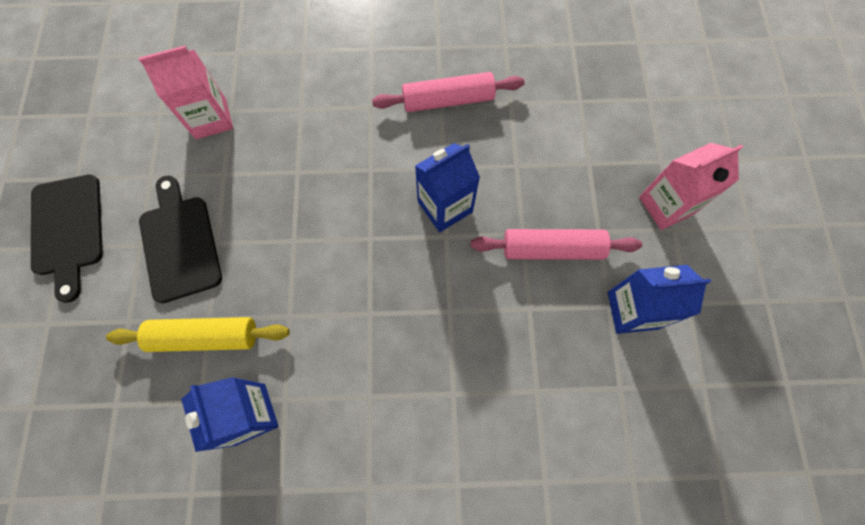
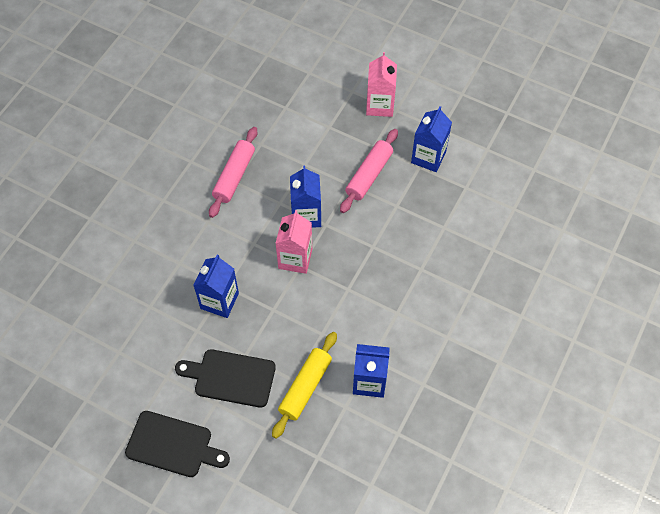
camera: 60 degrees left, 10 degrees down
pink carton [139,46,233,139] -> pink carton moved to [275,210,312,274]
none -> blue carton [193,255,239,318]

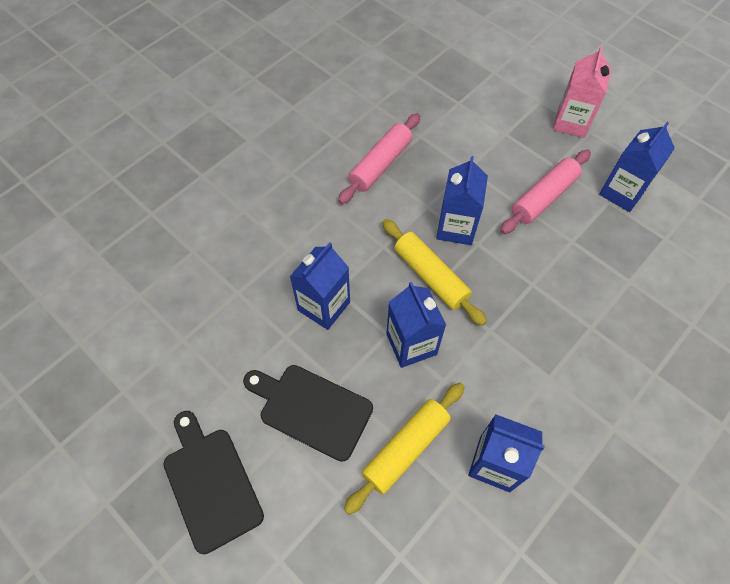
camera: 15 degrees right, 0 degrees up
black cutting board [125,411,230,477] -> black cutting board turned 150 degrees counterclockwise [164,411,264,554]
pink carton [275,210,312,274] -> yellow rolling pin [382,219,487,326]
none -> blue carton [386,282,446,368]

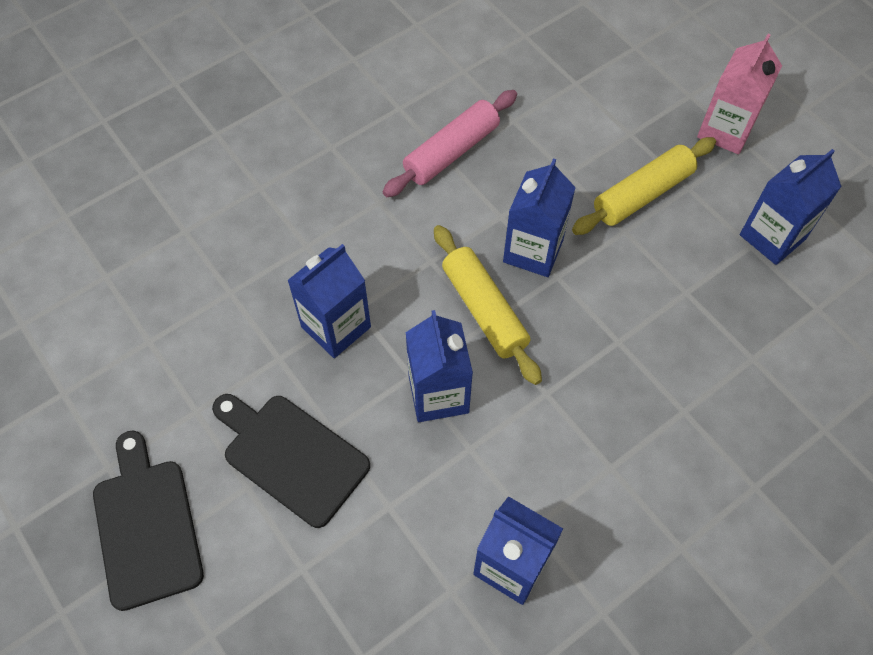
camera: 10 degrees right, 0 degrees up
yellow rolling pin [344,383,465,515] -> yellow rolling pin moved to [572,137,716,235]
pink rolling pin [500,150,591,234] -> none

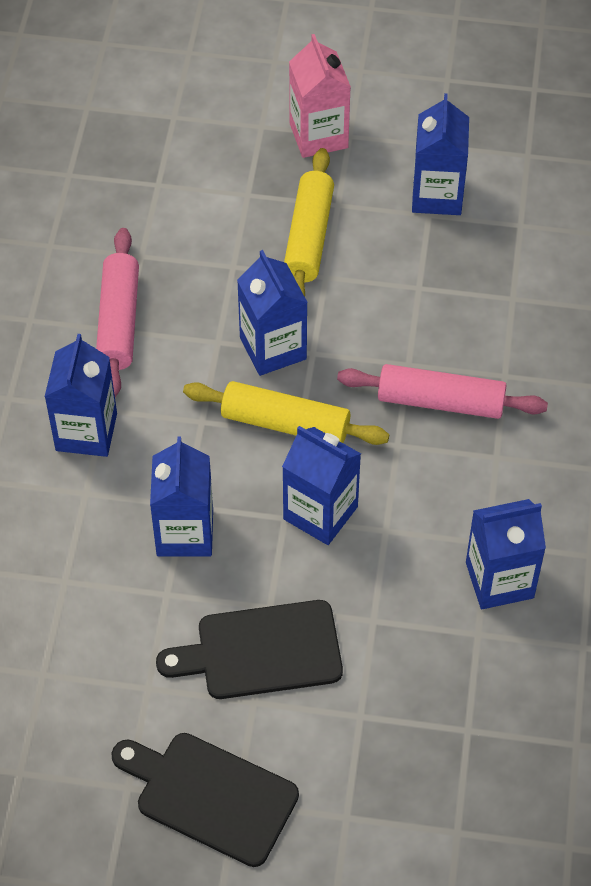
camera: 45 degrees left, 5 degrees down
none -> blue carton [45,334,117,457]
none -> pink rolling pin [337,364,548,419]

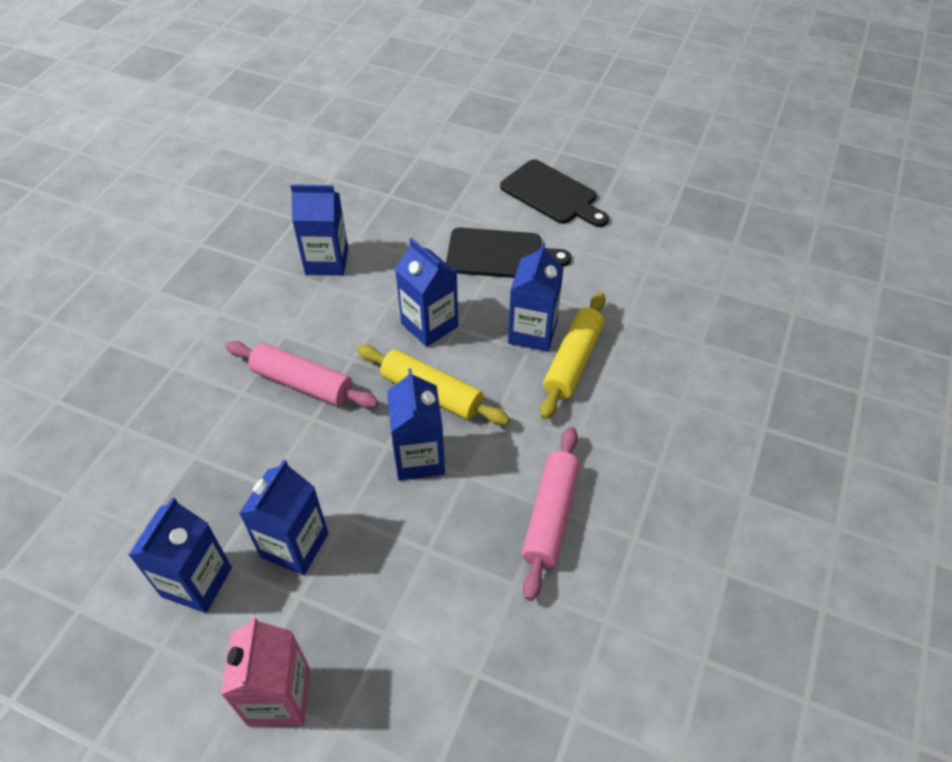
camera: 165 degrees left, 5 degrees down
blue carton [45,334,117,457] -> blue carton moved to [239,459,328,575]
yellow rolling pin [284,148,334,297] -> yellow rolling pin moved to [540,292,606,420]

